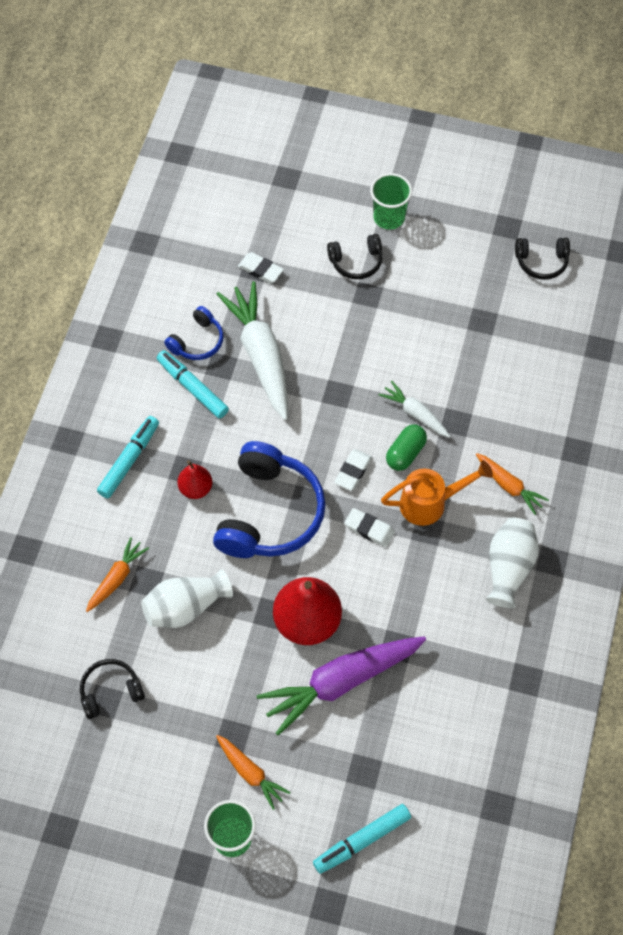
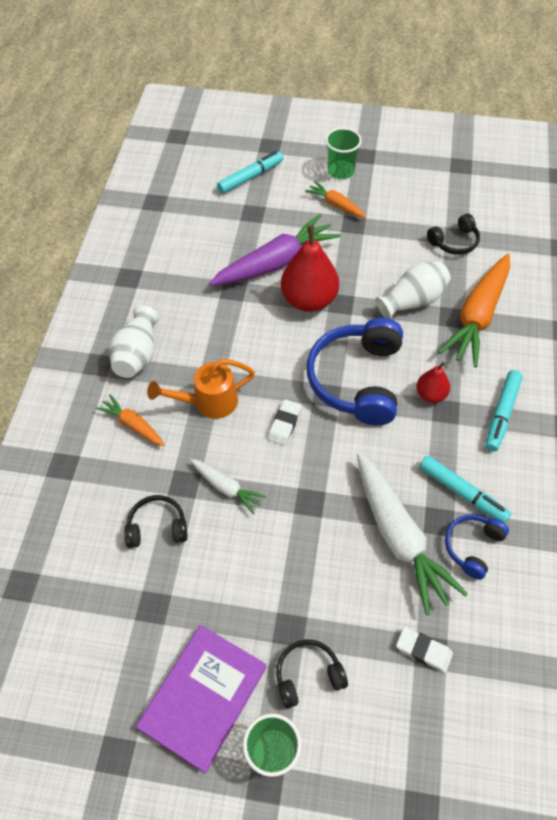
camera: 175 degrees right, 5 degrees down
orange carrot [86,537,149,612] -> orange carrot [438,254,510,367], size x1.94
white eraser [344,508,395,547] -> none
green capsule [386,425,427,471] -> none
black headphones [515,238,570,280] -> black headphones moved to [124,495,187,548]
none -> purple book [136,625,266,774]

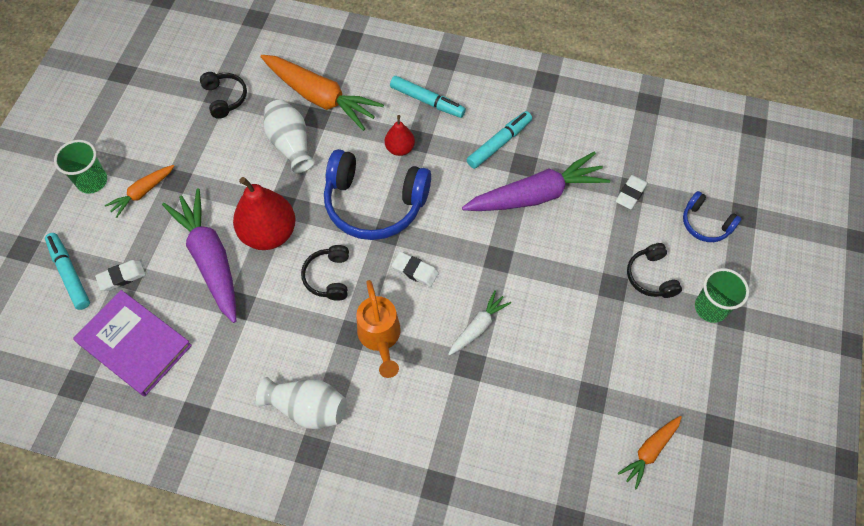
camera: 85 degrees left, 5 degrees up
orange carrot [96,394,165,446] -> orange carrot moved to [618,416,682,490]
black headphones [124,495,187,548] -> black headphones moved to [301,245,349,301]
purple book [136,625,266,774] -> purple book moved to [73,290,192,396]
white carrot [357,453,468,615] -> purple carrot [462,152,610,211]
blue headphones [445,514,509,580] -> blue headphones moved to [683,191,742,242]
none -> white eraser [95,260,146,291]

